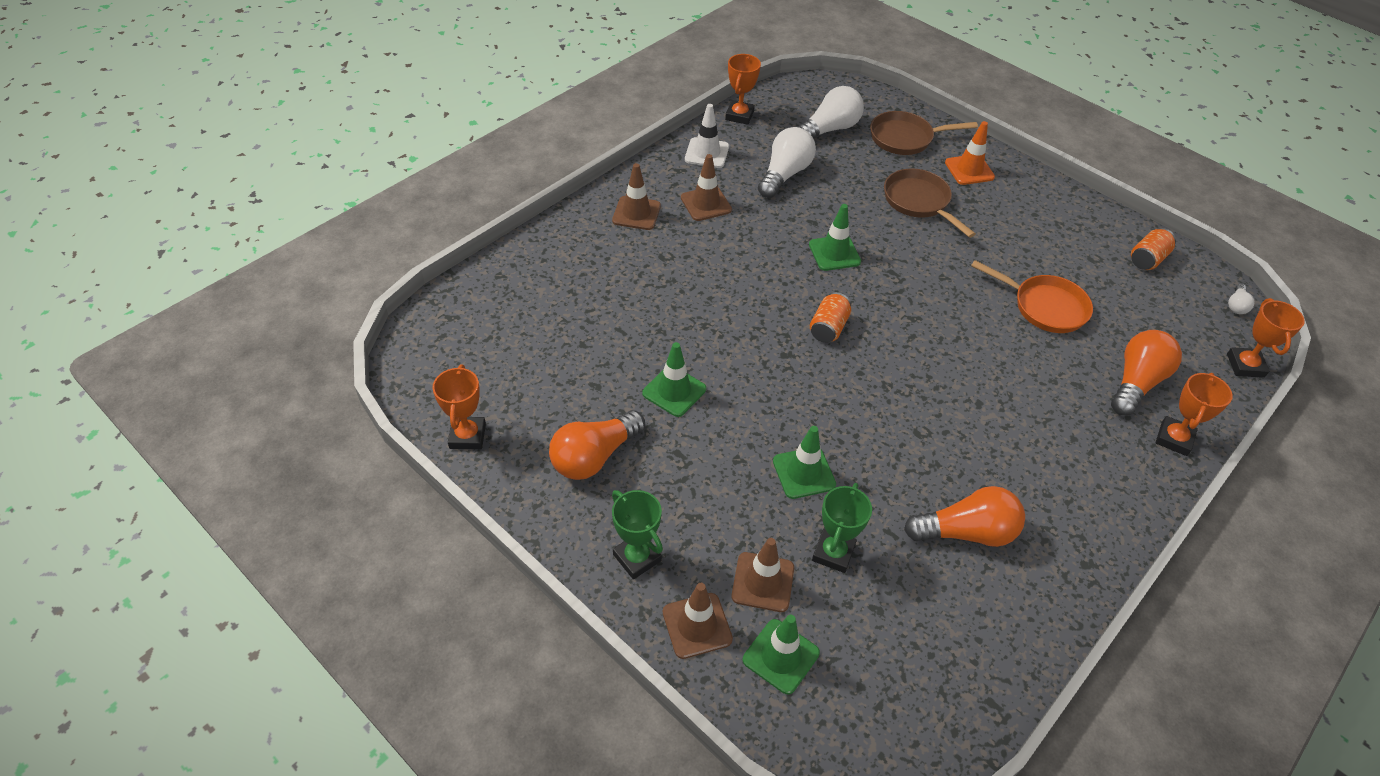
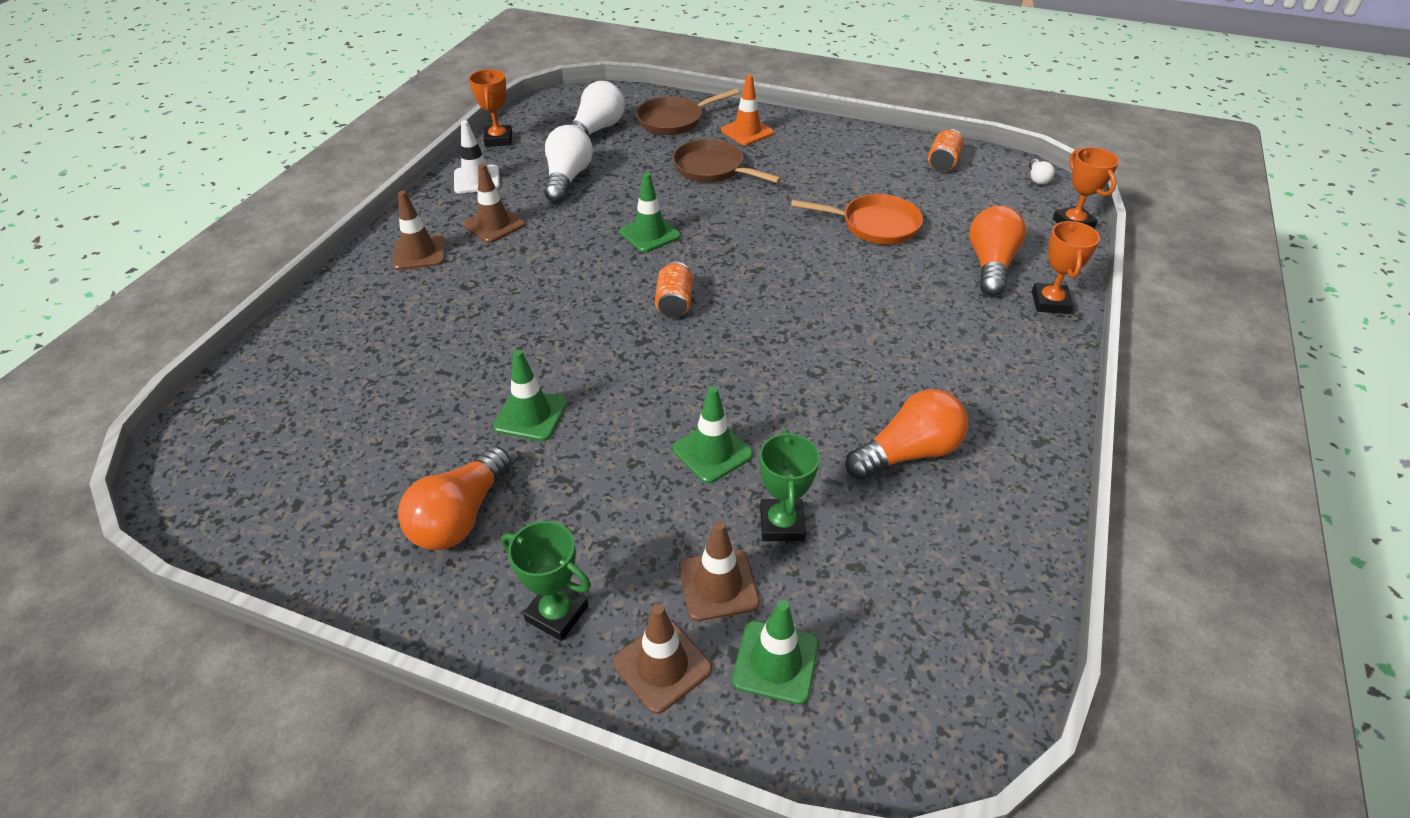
camera: 20 degrees left, 5 degrees down
orange trophy [433,365,486,449] -> none

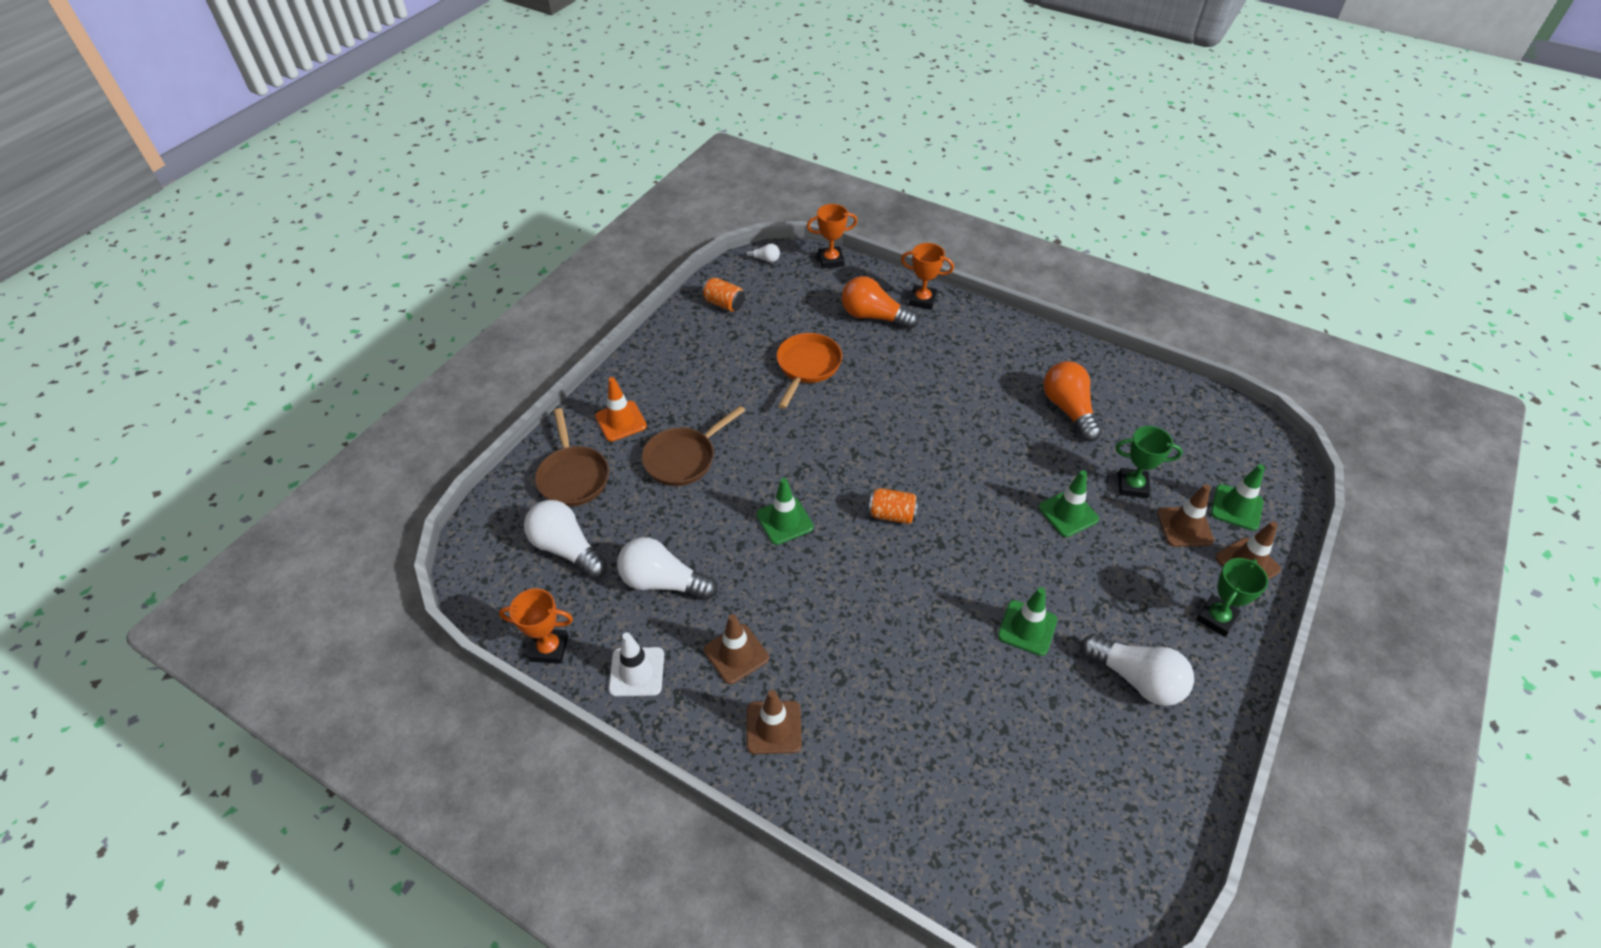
camera: 80 degrees left, 5 degrees up
orange light bulb [398,446,511,550] -> white light bulb [1081,634,1194,706]

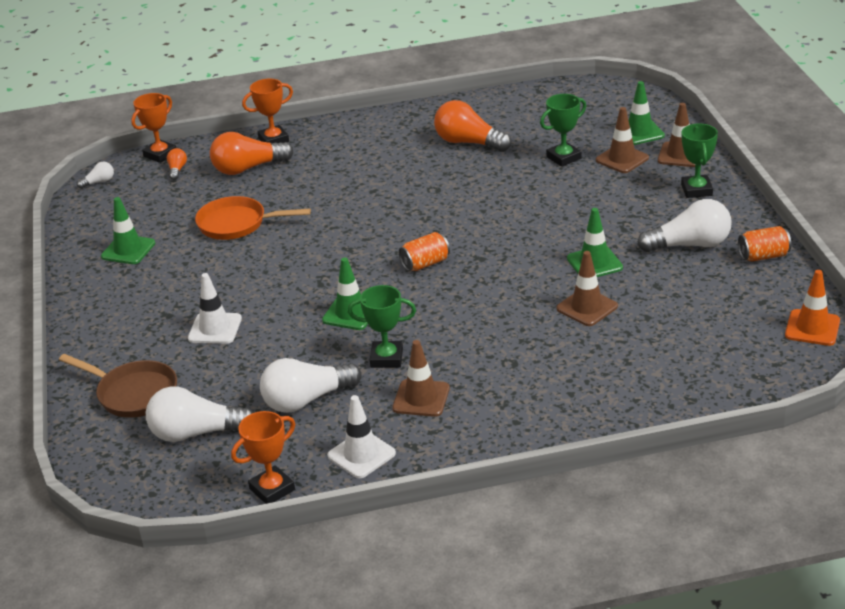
camera: 40 degrees left, 15 degrees down
orange traffic cone [595,377,647,441] -> orange traffic cone moved to [785,270,840,346]
brown pan [642,406,745,486] -> white traffic cone [188,273,242,344]
orange can [702,278,745,312] -> orange can moved to [738,226,791,262]
brown traffic cone [747,690,802,754] -> brown traffic cone moved to [556,251,618,326]
orange pan [776,333,842,409] -> orange pan turned 60 degrees counterclockwise [195,196,311,240]
green traffic cone [1039,470,1099,537] -> green traffic cone moved to [101,197,155,264]
none -> orange light bulb [167,148,187,180]
none -> green trophy [348,285,416,368]

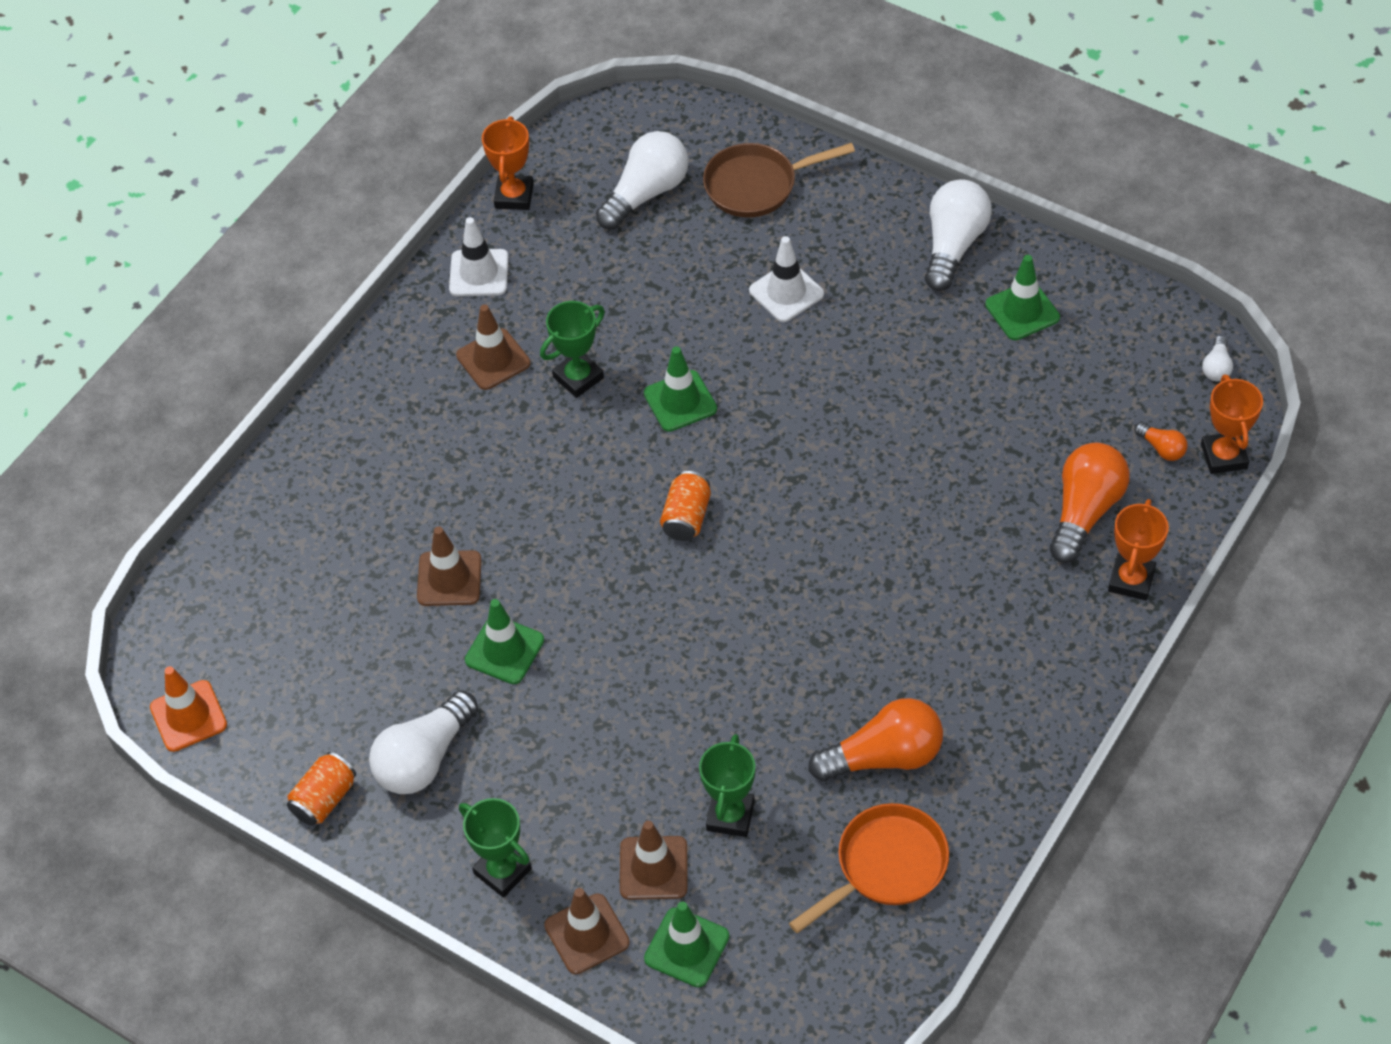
camera: 135 degrees right, 20 degrees up
orange pan [195,196,311,240] -> orange pan moved to [789,803,949,933]
white light bulb [260,358,361,413] -> white light bulb moved to [925,179,992,291]

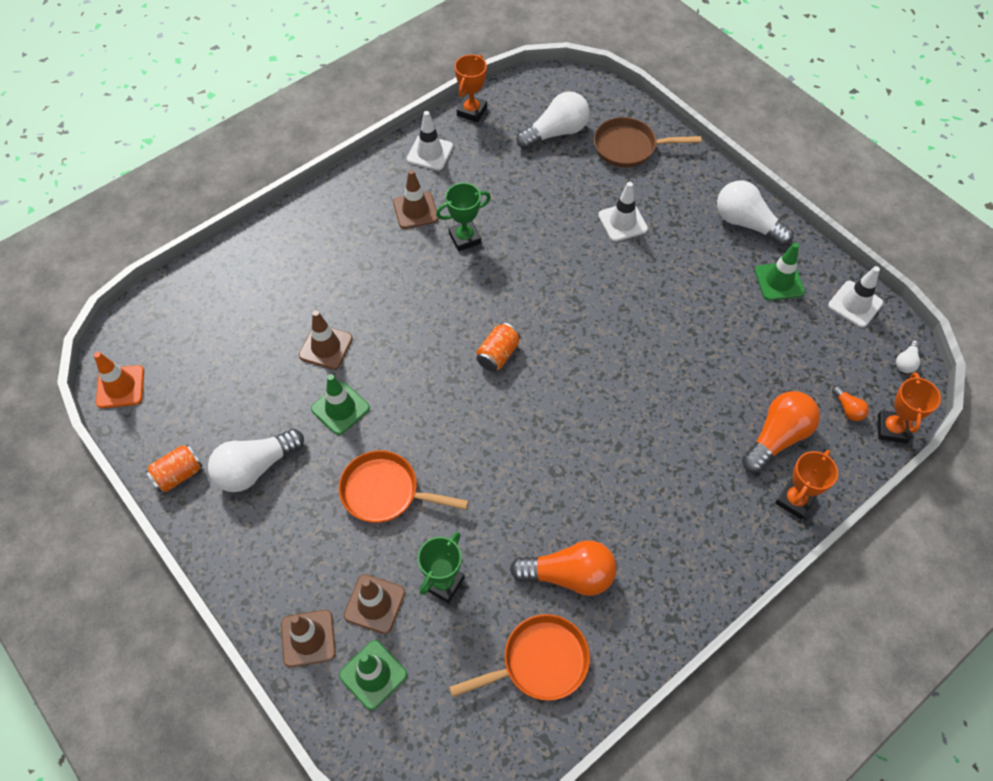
camera: 15 degrees right, 5 degrees up
green trophy [459,798,532,898] -> none
green traffic cone [644,346,717,432] -> none
white light bulb [925,179,992,291] -> white light bulb turned 90 degrees counterclockwise [717,180,793,246]
none -> orange pan [339,450,469,523]
none -> white traffic cone [828,266,883,328]

